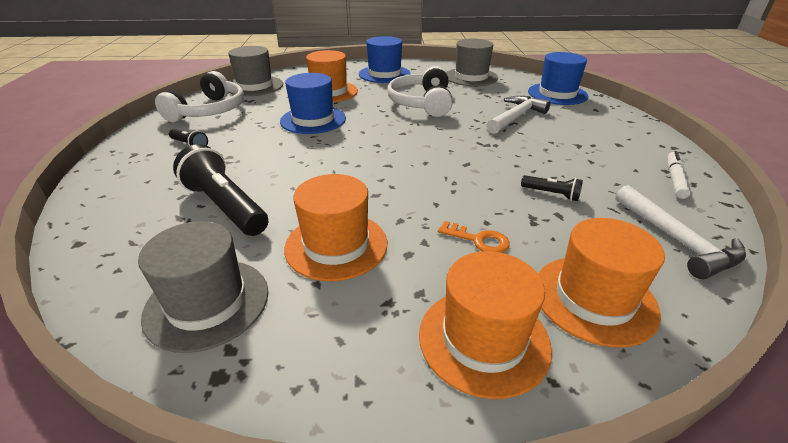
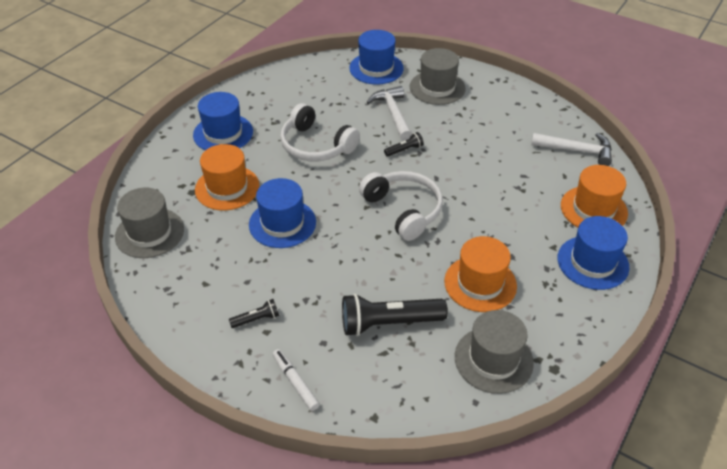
camera: 55 degrees left, 10 degrees up
white headphones [155,71,244,122] -> white headphones moved to [359,171,443,241]
orange hat [419,251,552,399] -> blue hat [558,216,629,290]
orange key [438,221,510,253] -> none
grey hat [447,39,498,86] -> grey hat moved to [410,48,466,105]
black flashlight [521,175,583,201] -> black flashlight moved to [384,132,424,157]
white marker [667,151,691,199] -> white marker moved to [273,349,320,411]

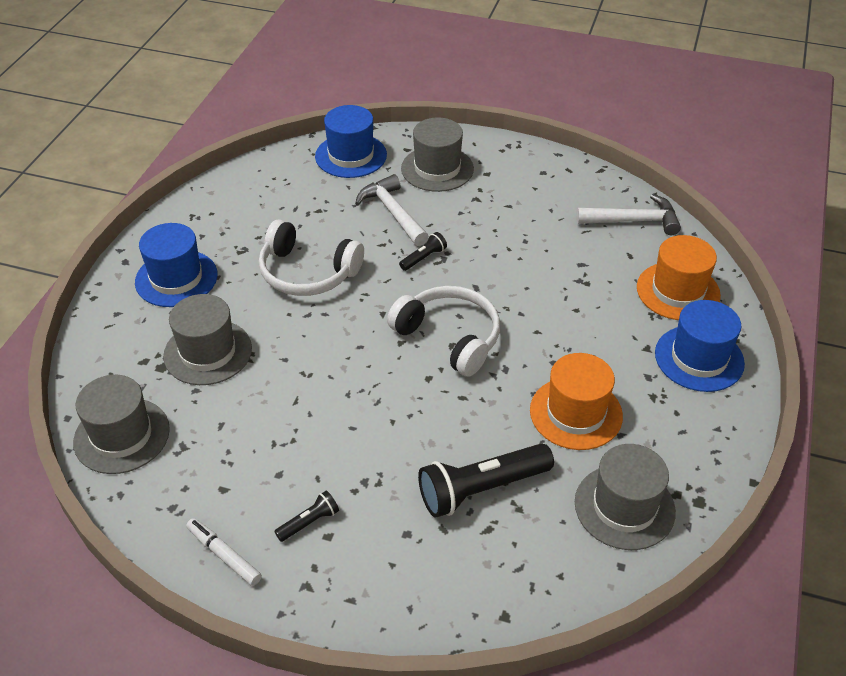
camera: 15 degrees left, 0 degrees up
orange hat [195,144,260,210] -> grey hat [163,294,252,385]
blue hat [249,178,316,248] -> none
white marker [273,349,320,411] -> white marker moved to [186,518,262,586]

